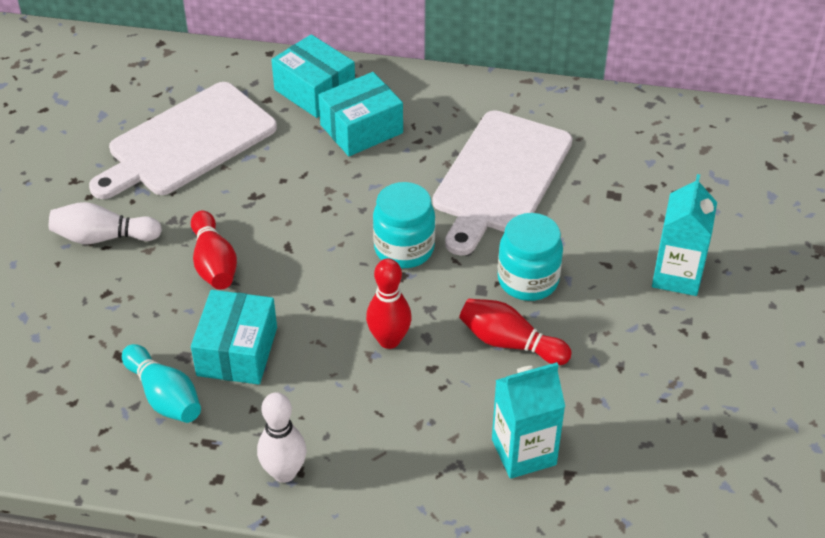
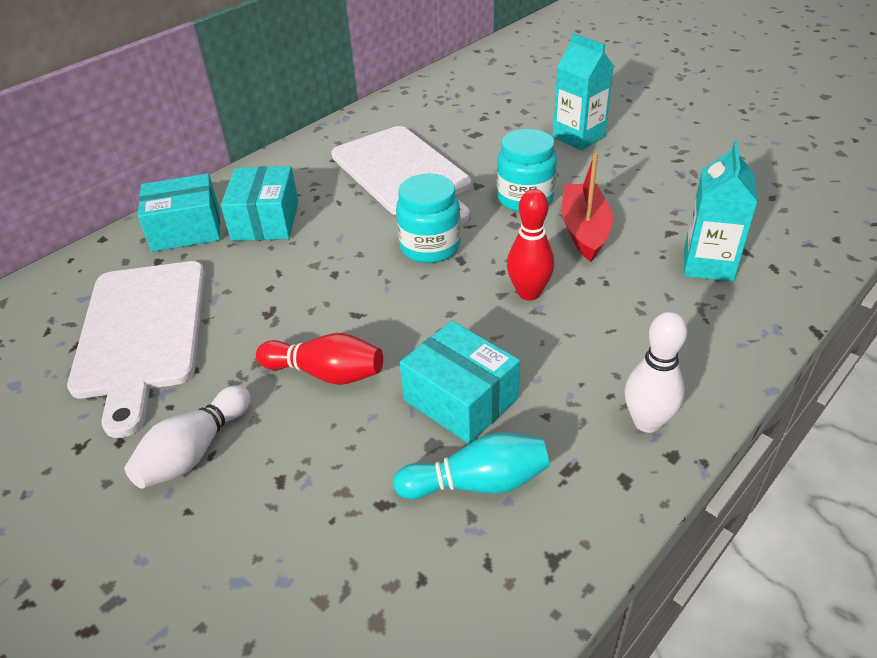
camera: 55 degrees left, 5 degrees down
red bowling pin [459,299,572,365] -> red boat [561,153,613,261]

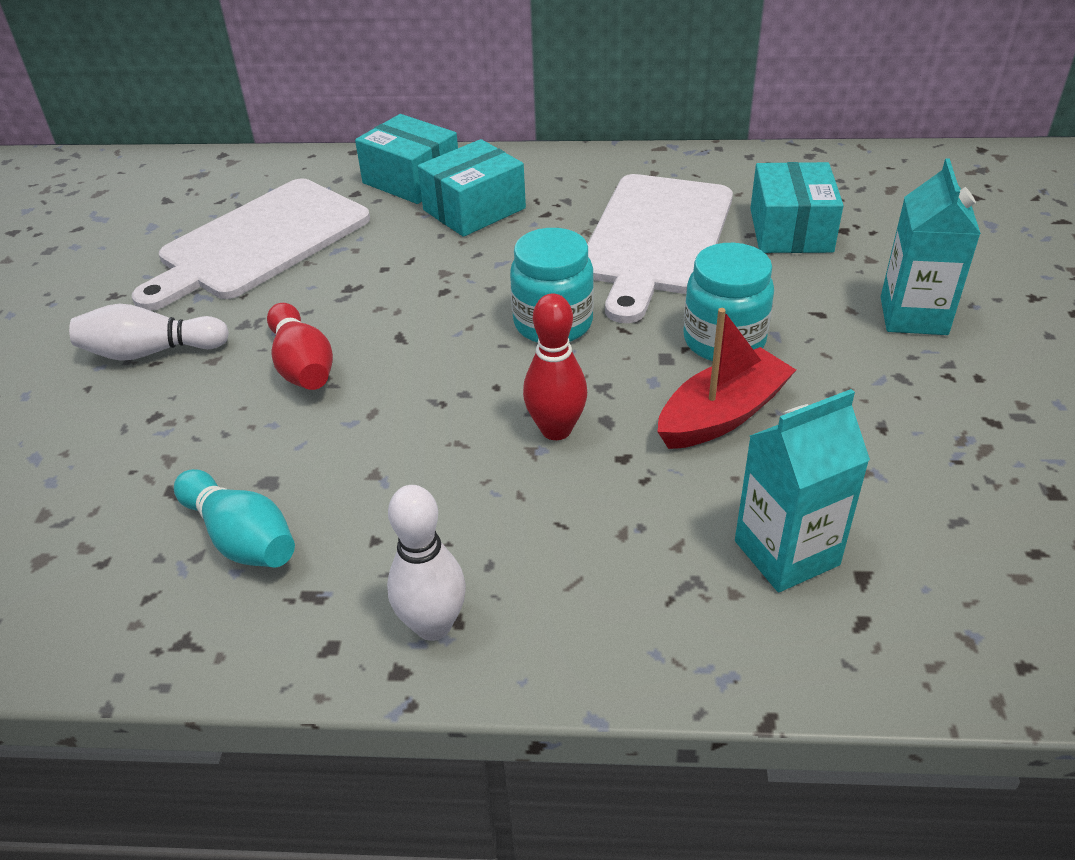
camera: 50 degrees right, 0 degrees up
turquoise box [400,321,520,444] -> turquoise box moved to [750,162,843,253]

